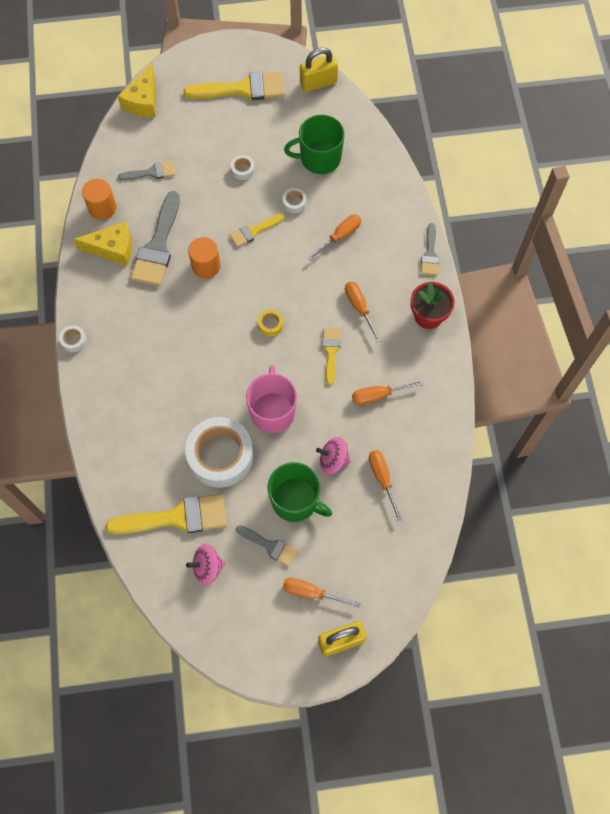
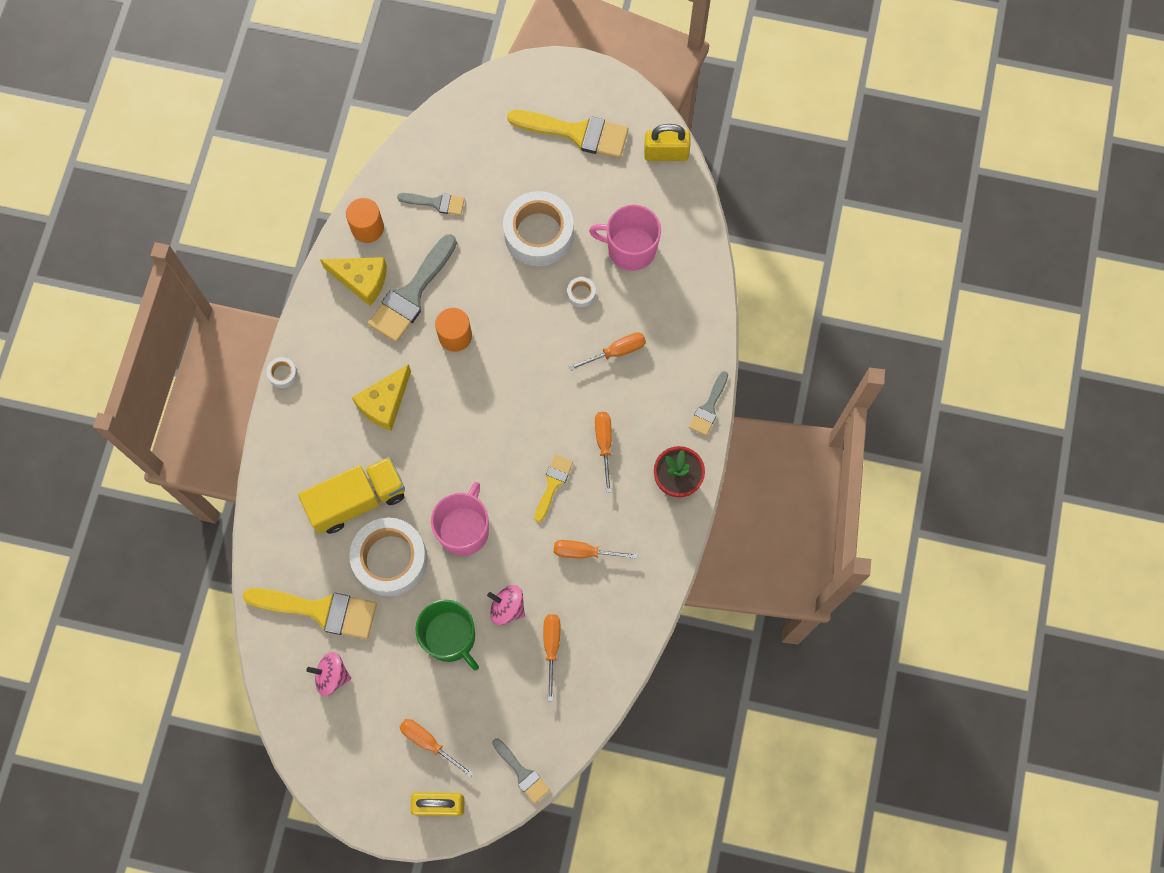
camera: 20 degrees right, 5 degrees up
yellow cheese [118,64,156,117] -> yellow cheese moved to [352,364,411,431]
yellow brush [229,214,284,247] -> none
white tape [231,155,255,180] -> white tape [503,191,574,266], size x2.47
grey brush [236,525,298,566] -> grey brush moved to [492,739,550,804]
yellow tape [258,309,284,336] -> none
green mug [284,115,345,174] -> pink mug [589,205,661,271]
none -> yellow truck [298,457,405,534]

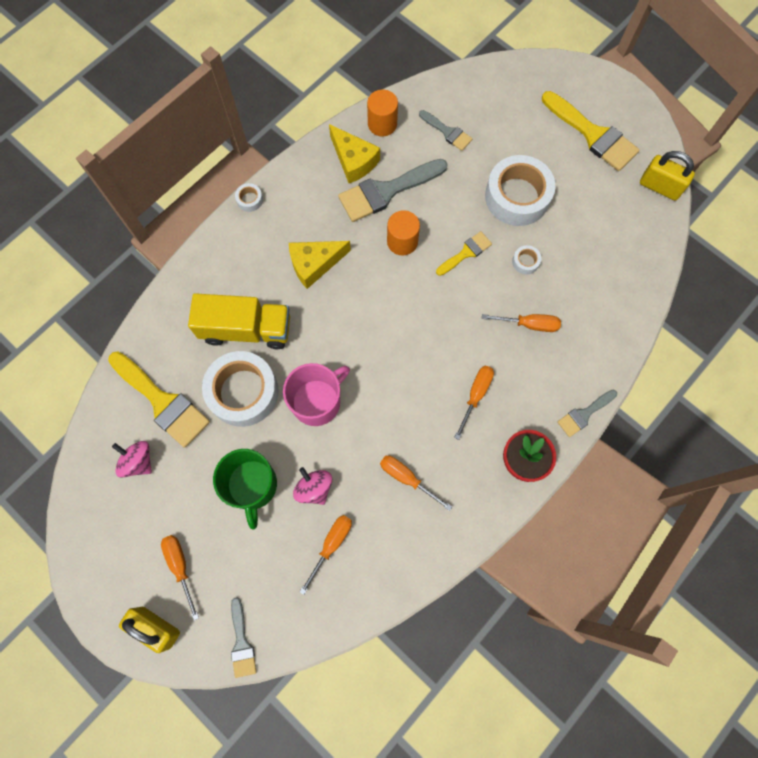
camera: 30 degrees right, 0 degrees up
yellow brush [534,454,573,522] -> yellow brush moved to [436,231,492,276]
pink mug [589,205,661,271] -> none

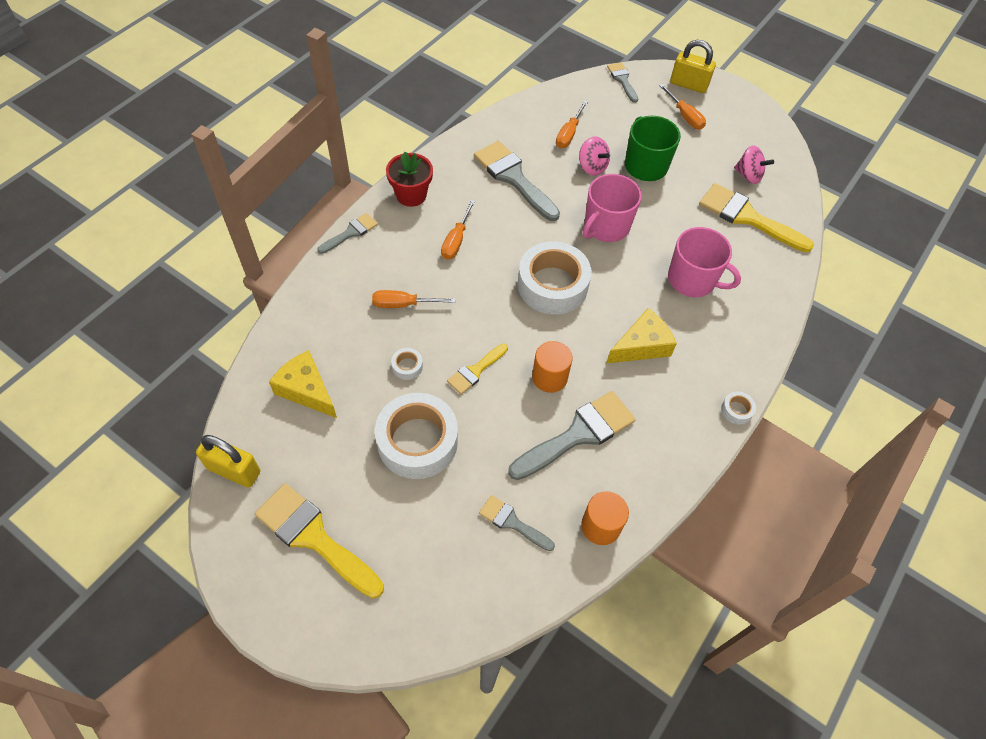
camera: 170 degrees right, 15 degrees down
yellow truck [188,293,290,349] -> pink mug [668,227,741,297]
white tape [202,351,279,427] -> white tape moved to [518,241,592,315]
yellow cheese [329,124,380,183] -> yellow cheese moved to [269,350,337,418]
orange screwdriver [380,456,452,511] -> grey brush [474,141,560,221]

